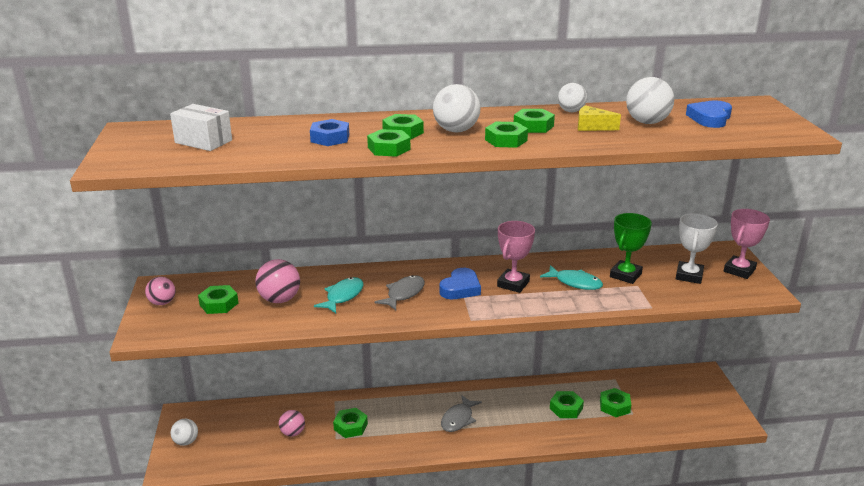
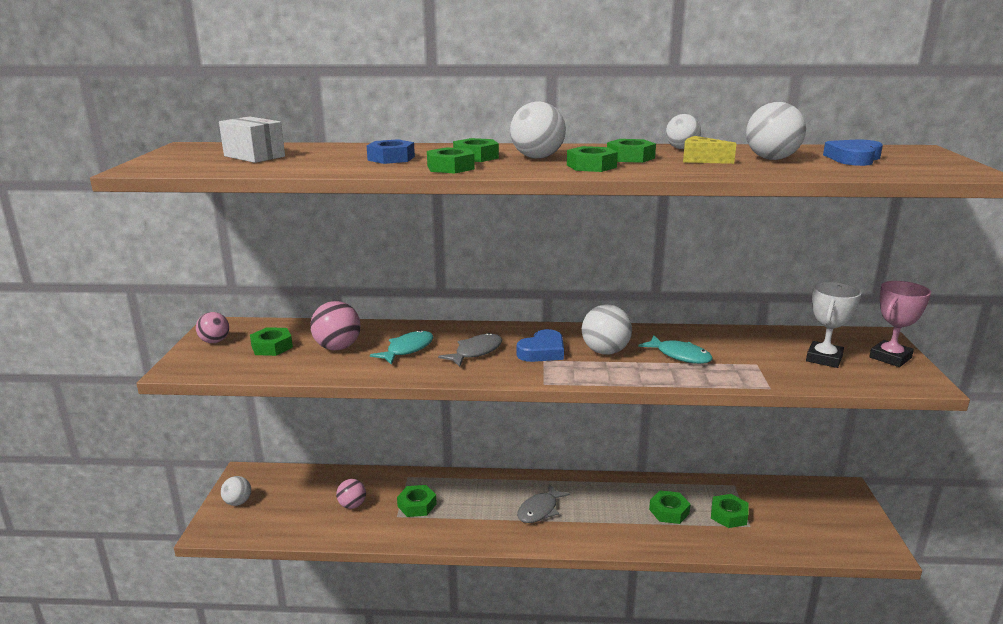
camera: 10 degrees right, 5 degrees down
pink trophy [497,221,535,293] -> white ball [582,305,632,355]
green trophy [610,213,652,284] -> none

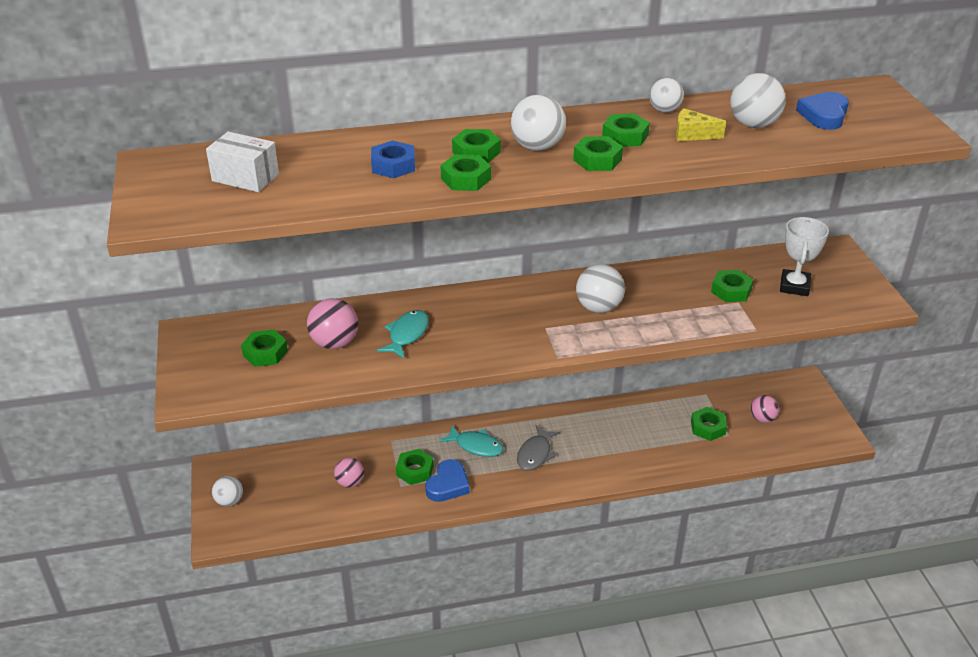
camera: 15 degrees left, 15 degrees up
pink ball [196,312,229,343] -> pink ball moved to [751,395,779,423]
grey fish [438,333,502,367] -> none
blue heart [517,329,564,362] -> blue heart moved to [425,459,470,502]
turquoise fish [638,335,713,364] -> turquoise fish moved to [440,425,504,457]
green nut [649,490,691,524] -> green nut moved to [711,270,753,302]
pink trophy [869,281,931,367] -> none

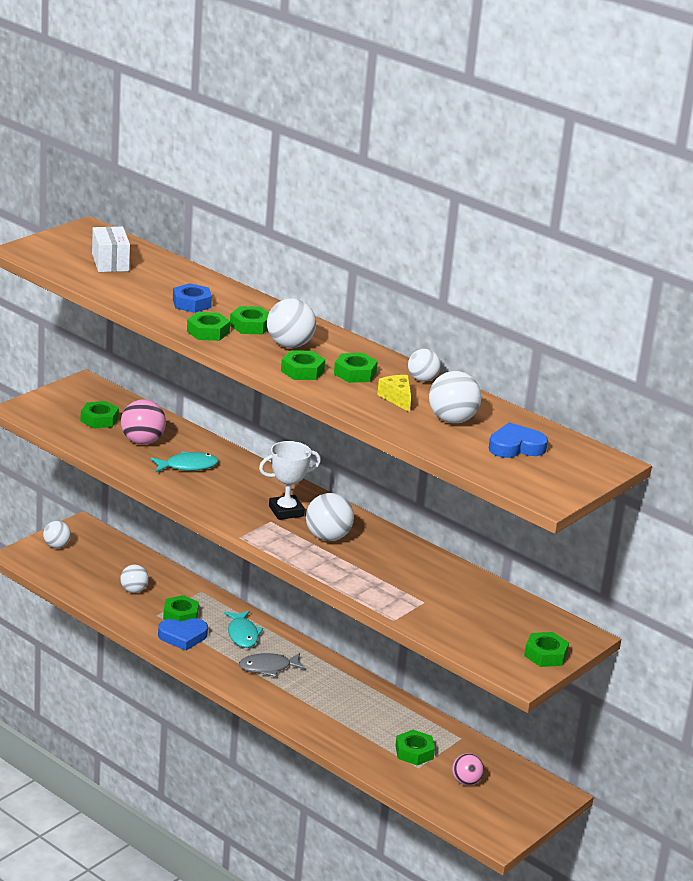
camera: 50 degrees right, 10 degrees down
pink ball [334,458,364,488] -> white ball [120,565,149,593]
green nut [711,270,753,302] -> green nut moved to [524,632,569,667]
white trophy [780,217,829,296] -> white trophy moved to [259,441,321,520]

